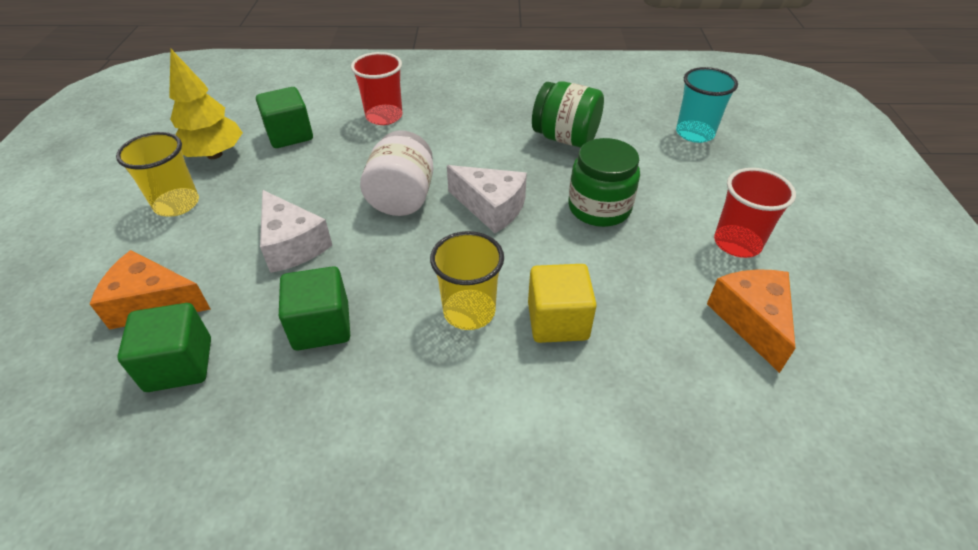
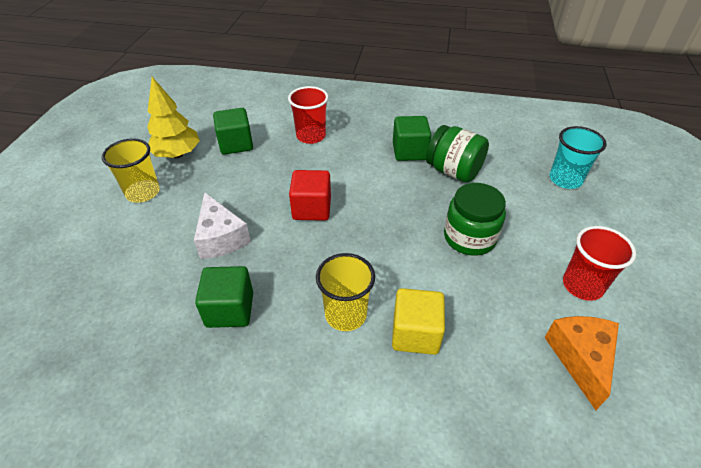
camera: 10 degrees right, 0 degrees up
orange cheese [90,250,210,330] -> none
green cube [117,303,211,392] -> green cube moved to [393,116,431,161]
white jar [360,130,433,216] -> red cube [289,170,331,221]
white cheese [447,165,527,233] -> none

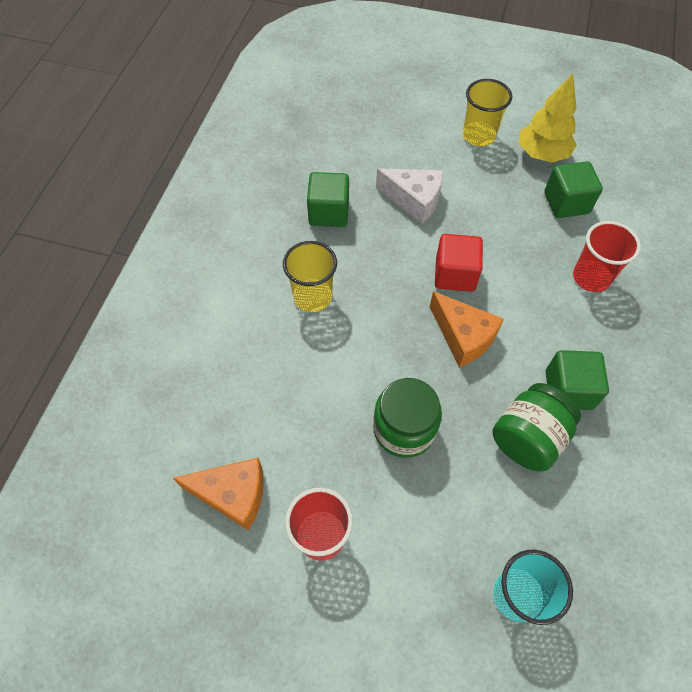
camera: 95 degrees right, 15 degrees up
white cheese [194,192,251,259] -> white cheese turned 135 degrees counterclockwise [376,168,443,224]
yellow cube [392,288,445,355] -> none
none -> orange cheese [430,291,504,367]

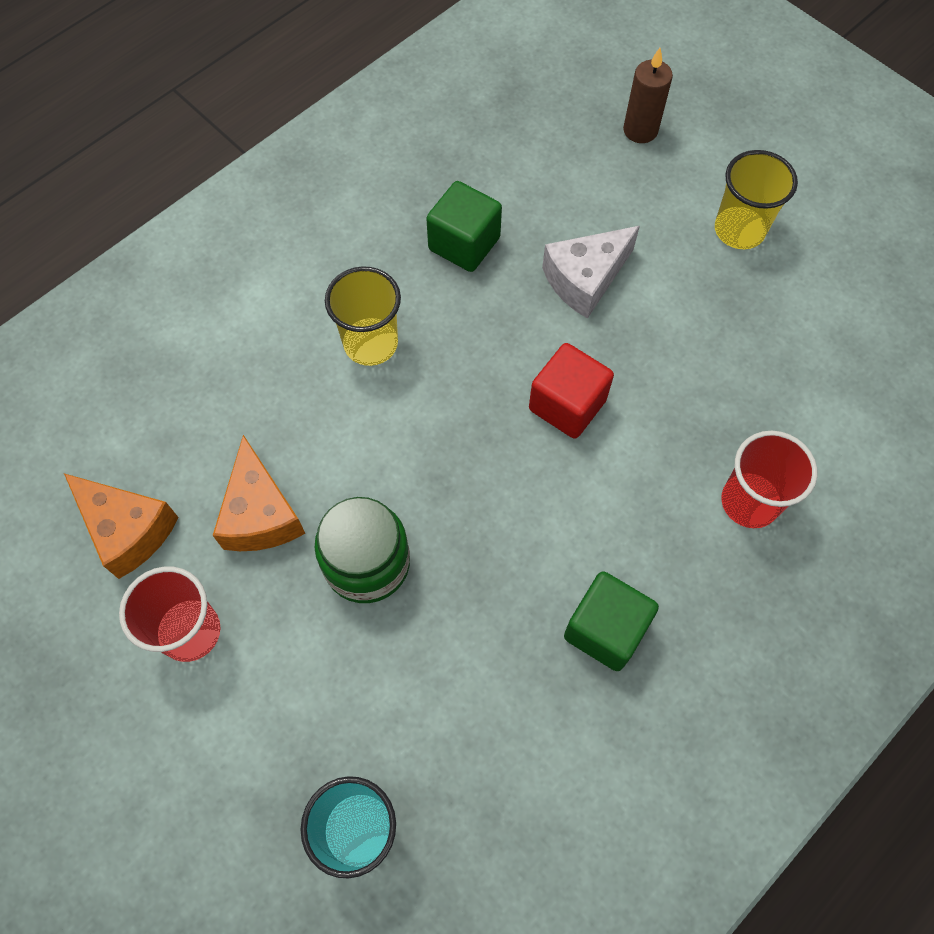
camera: 30 degrees right, 5 degrees up
white cheese [376,168,443,224] -> white cheese turned 90 degrees clockwise [542,226,640,319]
orange cheese [430,291,504,367] -> orange cheese moved to [213,435,305,551]
green jar [492,383,581,472] -> none
yellow tree [519,73,577,163] -> none
green cube [544,161,603,218] -> none
none -> brown candle [623,48,673,143]

